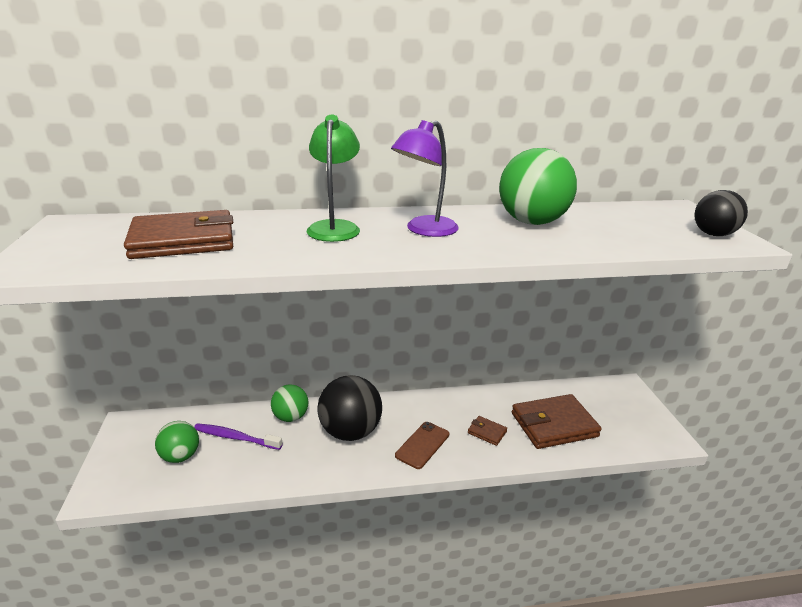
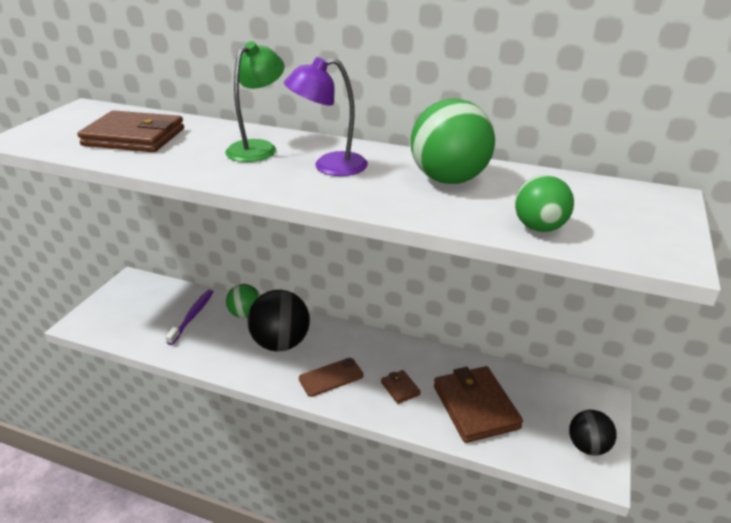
camera: 30 degrees right, 5 degrees up
green ball [155,421,199,463] -> green ball moved to [515,175,574,232]
purple toothbrush [194,423,283,450] -> purple toothbrush turned 60 degrees clockwise [165,289,214,345]
brown wallet [512,394,602,449] -> brown wallet turned 60 degrees clockwise [434,366,523,443]
black ball [694,190,748,236] -> black ball moved to [569,410,617,456]

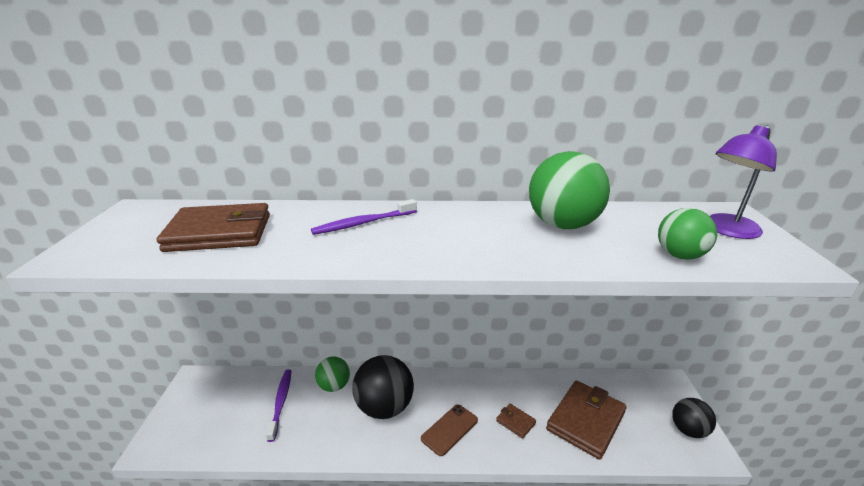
camera: 20 degrees left, 5 degrees down
green lamp [225,41,284,162] -> purple toothbrush [311,199,417,235]
purple lamp [284,57,368,176] -> purple lamp moved to [710,125,777,239]
brown wallet [434,366,523,443] -> brown wallet turned 75 degrees clockwise [546,381,627,460]

